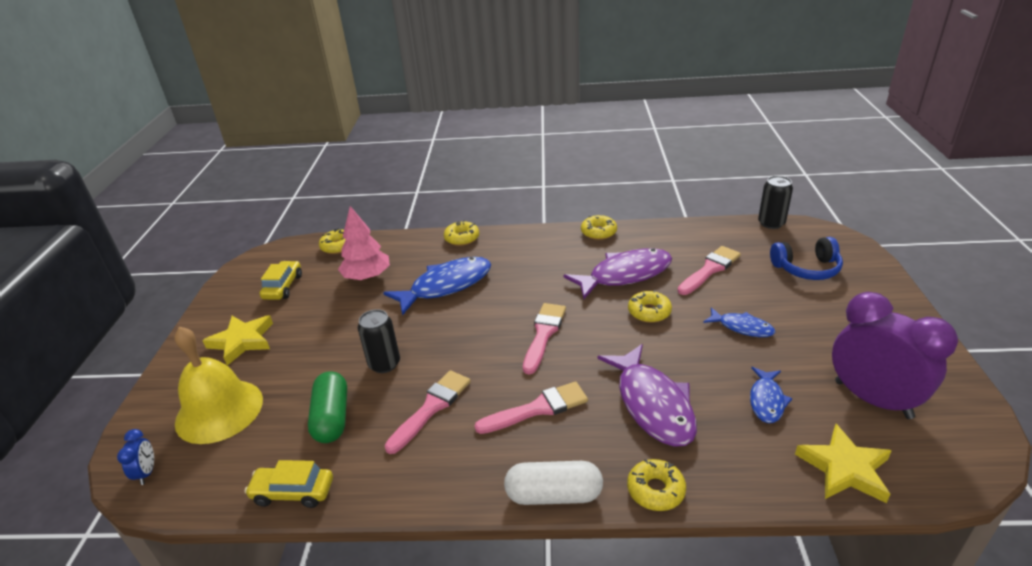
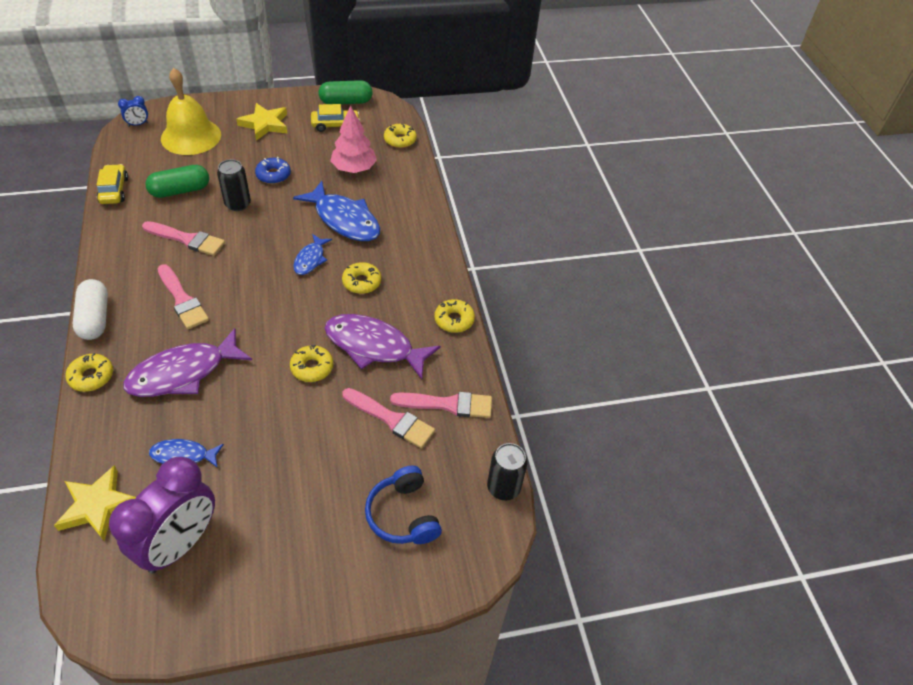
camera: 70 degrees right, 15 degrees up
yellow donut [444,220,479,246] -> yellow donut moved to [342,262,381,294]
pink brush [523,303,566,375] -> pink brush moved to [390,392,492,418]
purple fish [563,248,672,299] -> purple fish turned 150 degrees clockwise [325,314,440,379]
blue fish [703,307,775,337] -> blue fish moved to [293,234,332,275]
none -> blue donut [255,157,291,184]
none -> green capsule [318,80,373,104]

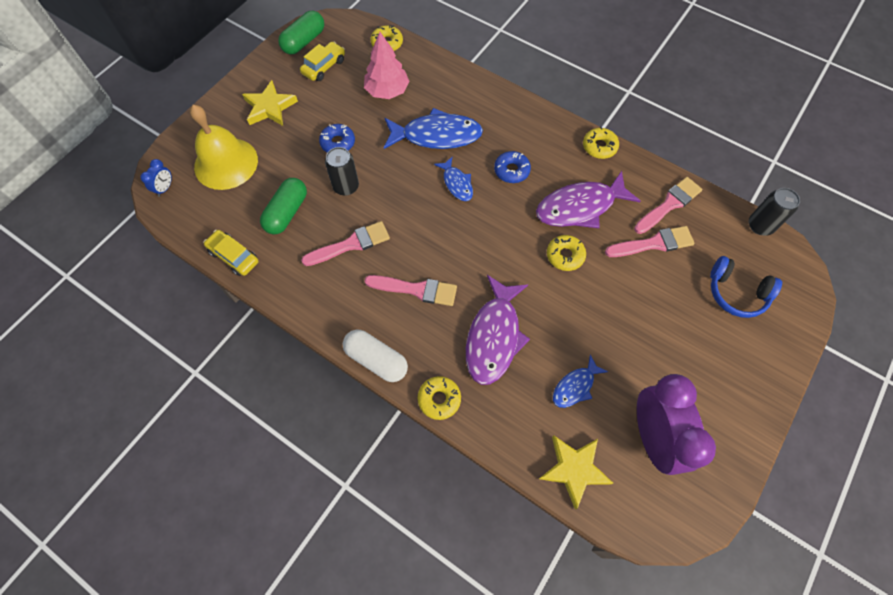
camera: 40 degrees left, 15 degrees up
yellow donut [342,262,381,294] -> blue donut [494,151,531,183]

